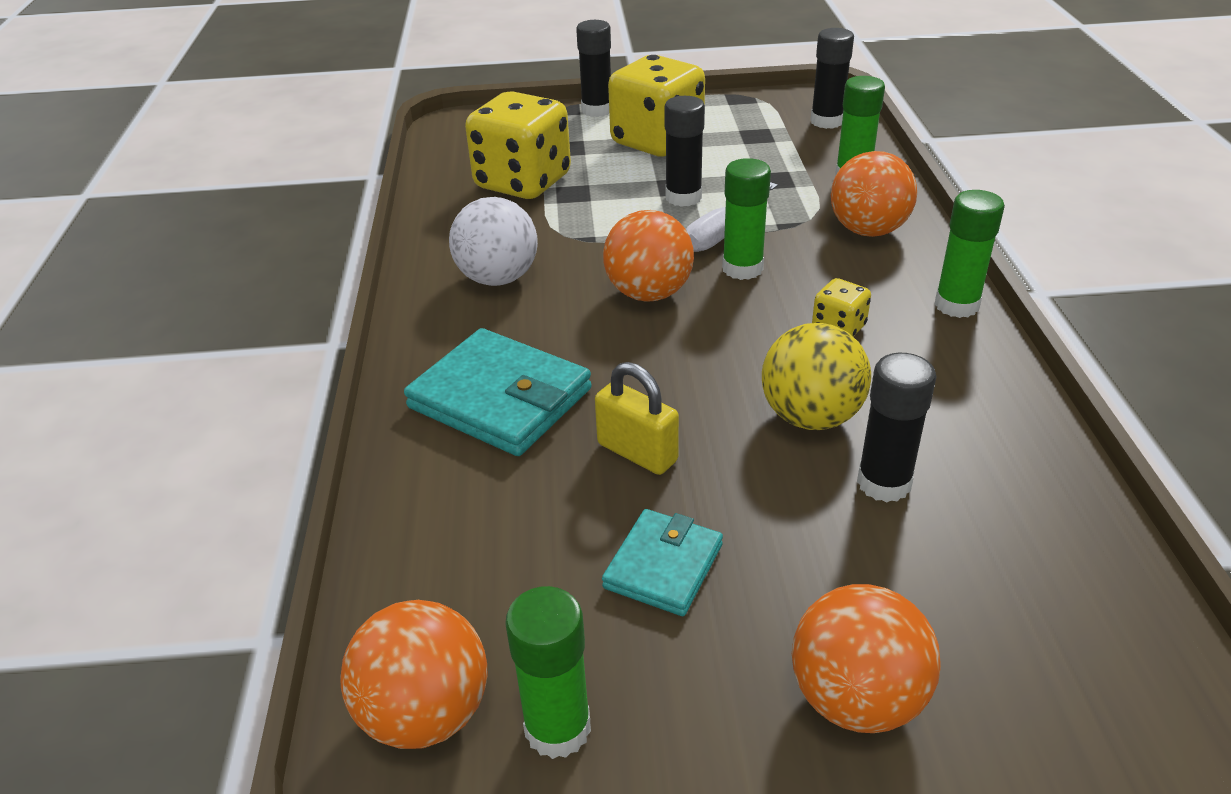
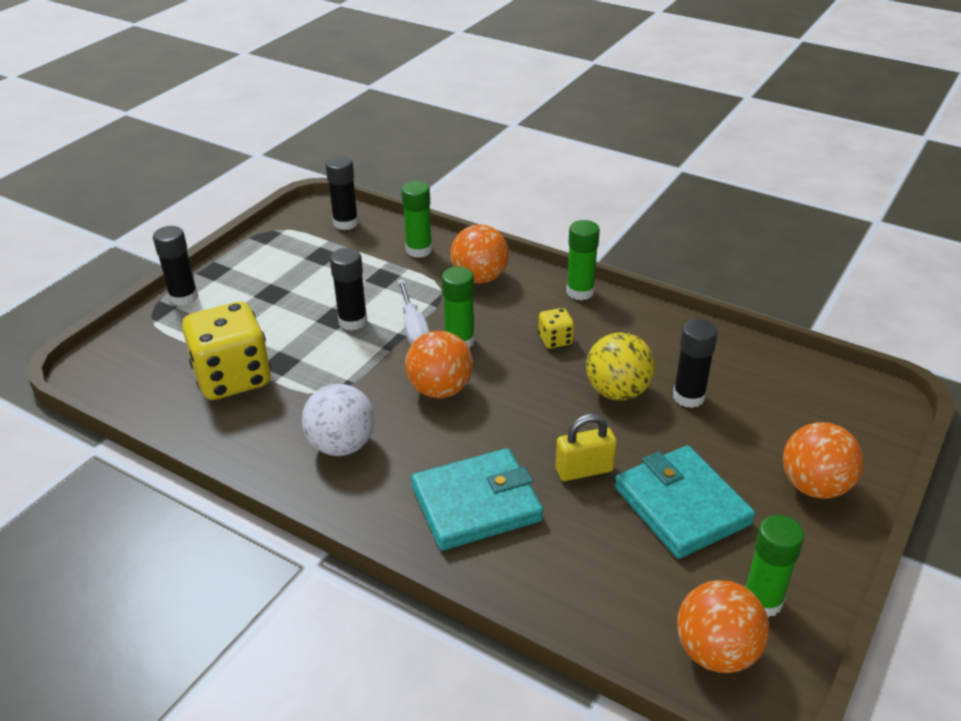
camera: 55 degrees left, 0 degrees up
turquoise wallet [602,509,723,616] -> turquoise wallet [615,445,755,559], size x1.68
yellow dice [608,55,705,157] -> none

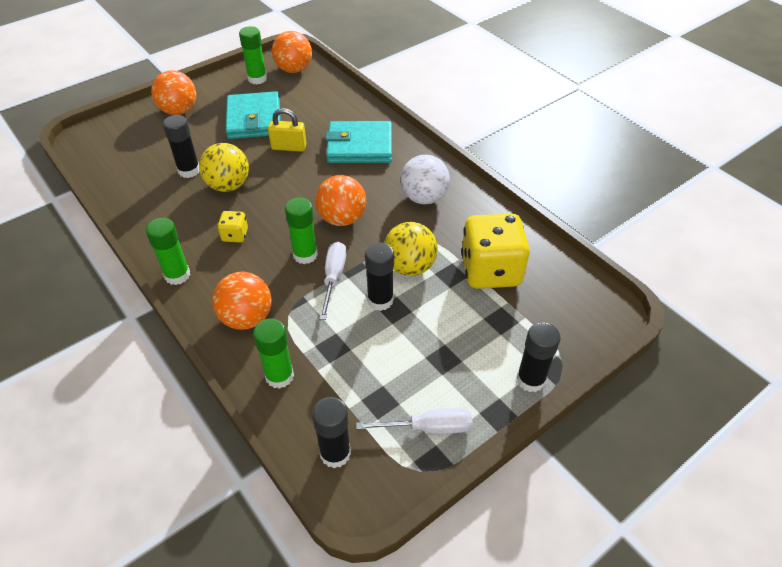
camera: 160 degrees left, 10 degrees up
none -> white screwdriver [356,408,473,434]
none -> yellow ball [384,222,438,276]

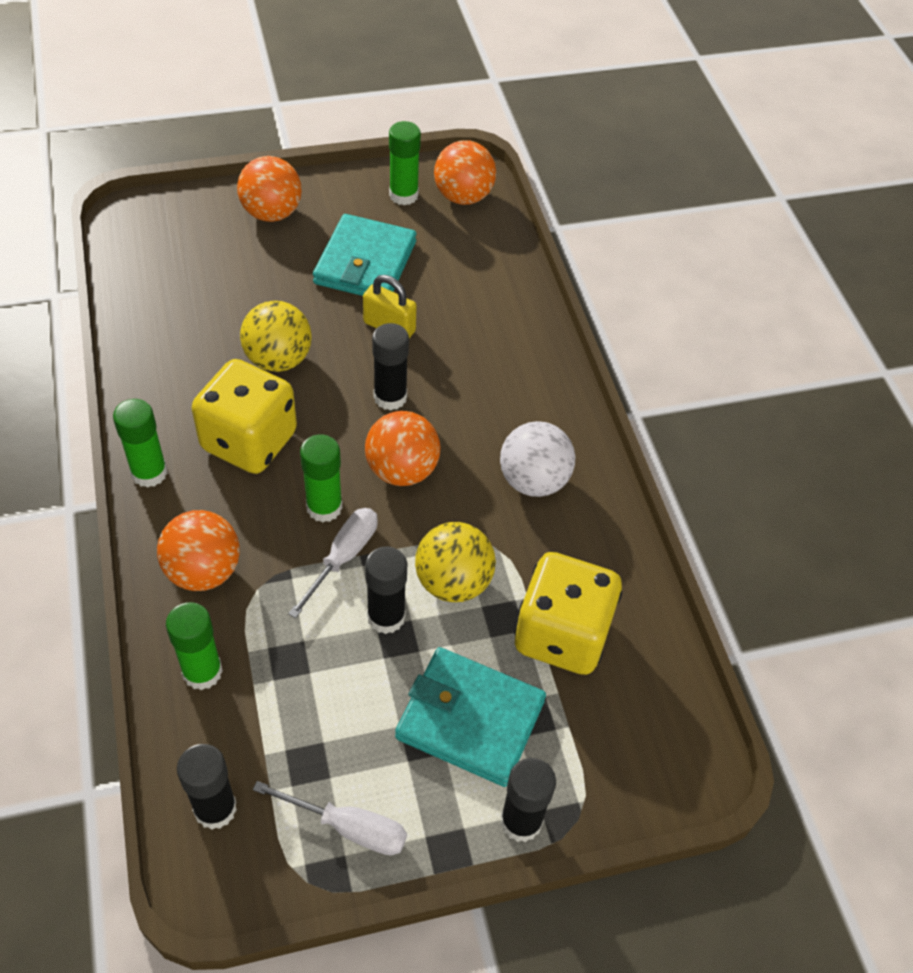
camera: 20 degrees right, 5 degrees up
black glue stick [163,115,199,178] -> black glue stick moved to [372,323,409,410]
yellow dice [218,211,248,243] -> yellow dice [192,359,297,474], size x2.23
turquoise wallet [325,121,392,163] -> turquoise wallet moved to [395,647,546,787]

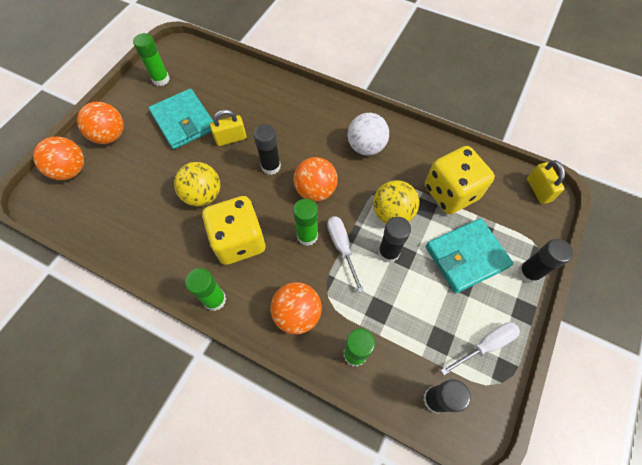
camera: 45 degrees left, 10 degrees up
orange ball [434,140,496,205] -> orange ball moved to [33,137,84,180]
none -> yellow padlock [527,160,565,204]

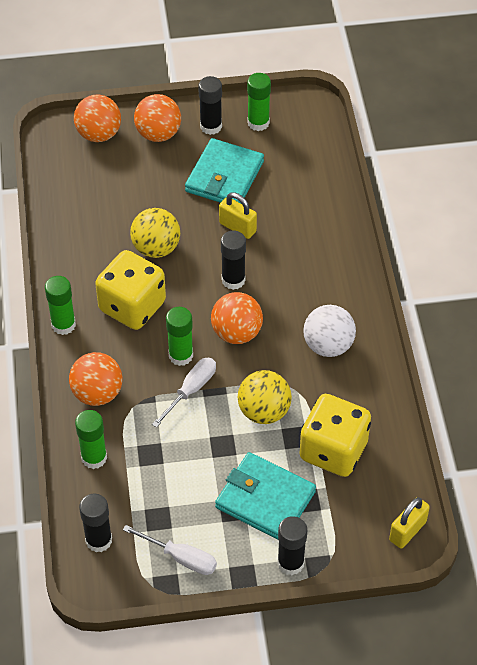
camera: 55 degrees right, 10 degrees down
black glue stick [378,217,411,263] -> black glue stick moved to [198,76,222,135]

